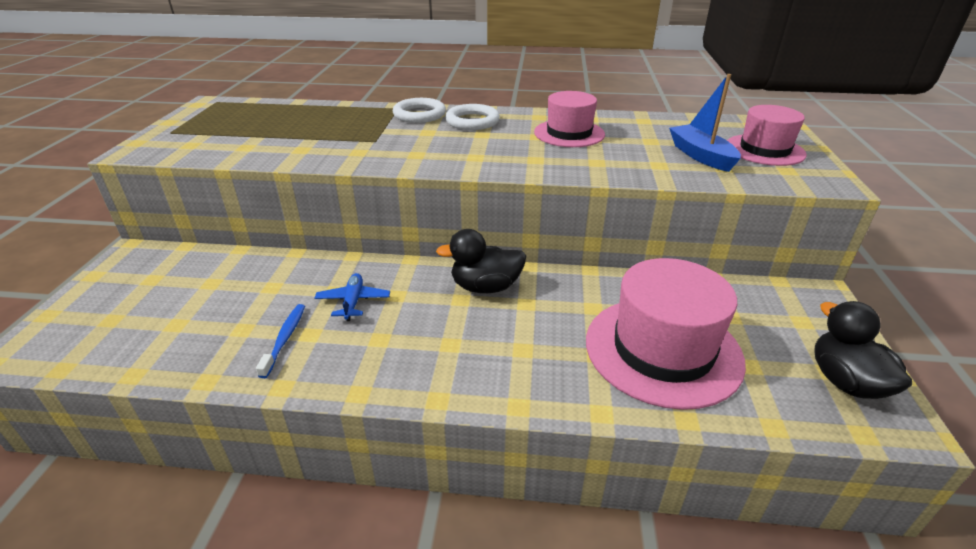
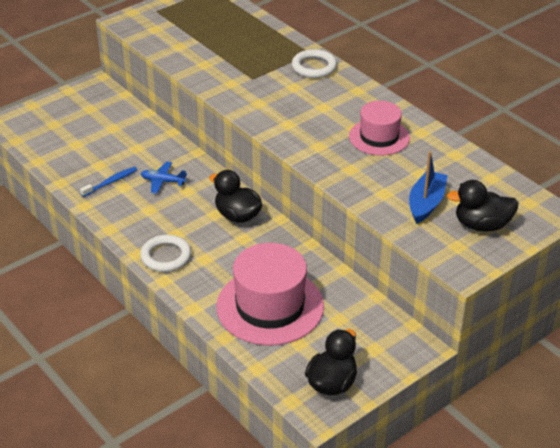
camera: 45 degrees right, 5 degrees up
blue plane [315,273,390,321] -> blue plane turned 120 degrees counterclockwise [141,162,187,194]
white ring [445,104,500,130] -> white ring moved to [140,235,191,272]
pink hat [727,105,807,166] -> black duck [447,180,519,232]

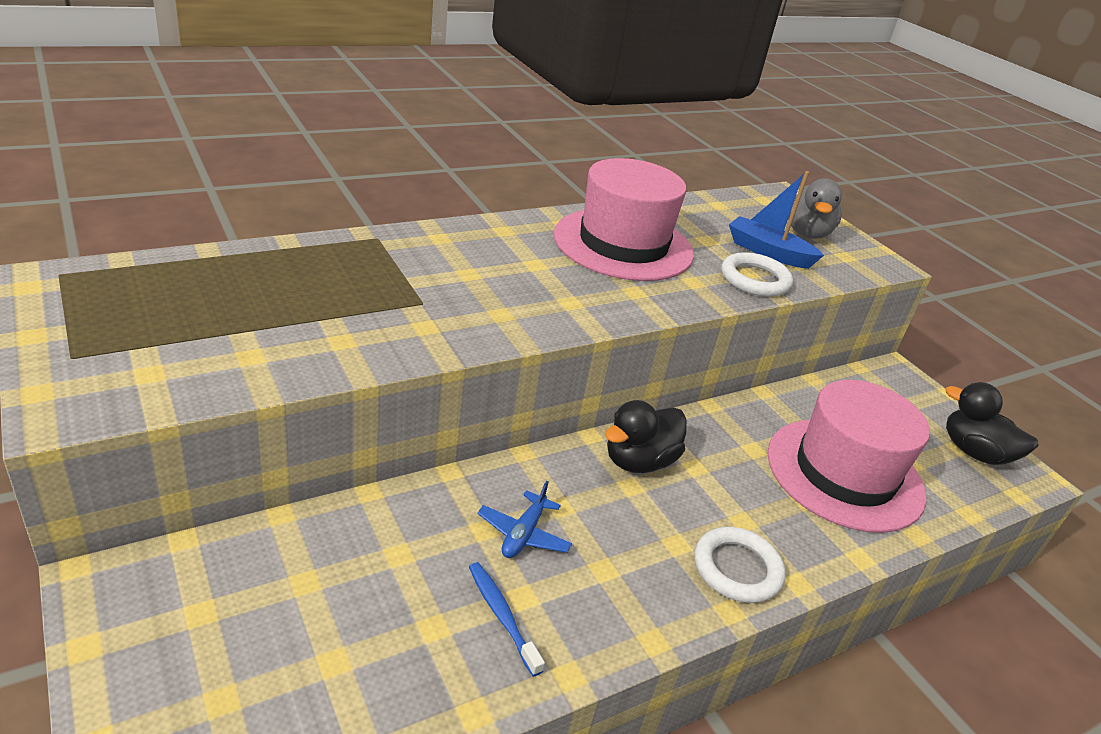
camera: 85 degrees left, 5 degrees down
white ring [292,49,337,78] -> white ring moved to [721,252,793,297]
pink hat [349,101,410,156] -> pink hat [554,158,694,281], size x1.64
black duck [447,180,519,232] -> grey duck [788,178,842,239]

